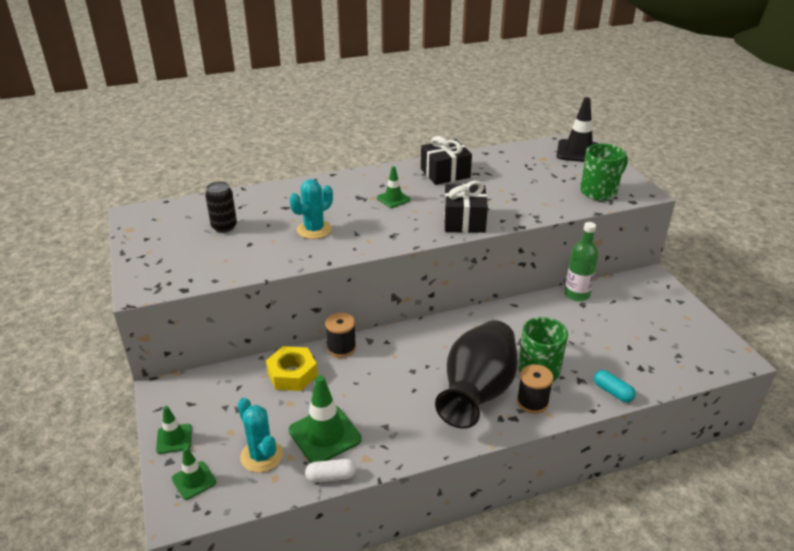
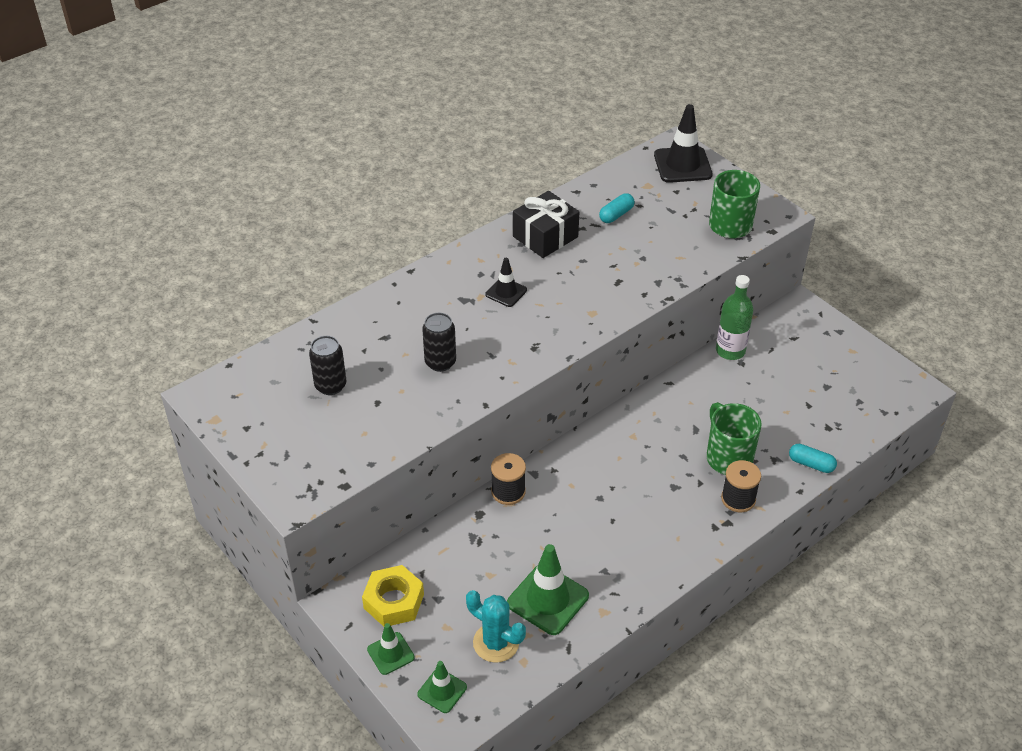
camera: 20 degrees left, 10 degrees up
yellow nut [266,346,318,391] -> yellow nut moved to [362,565,424,626]
turquoise cactus [289,179,333,239] -> black can [422,313,456,372]
white capsule [305,459,356,483] -> none
green traffic cone [377,166,411,208] -> black traffic cone [485,258,527,307]
black vase [435,320,518,429] -> none
black gift [444,181,488,233] -> none
none -> turquoise capsule [599,193,635,223]

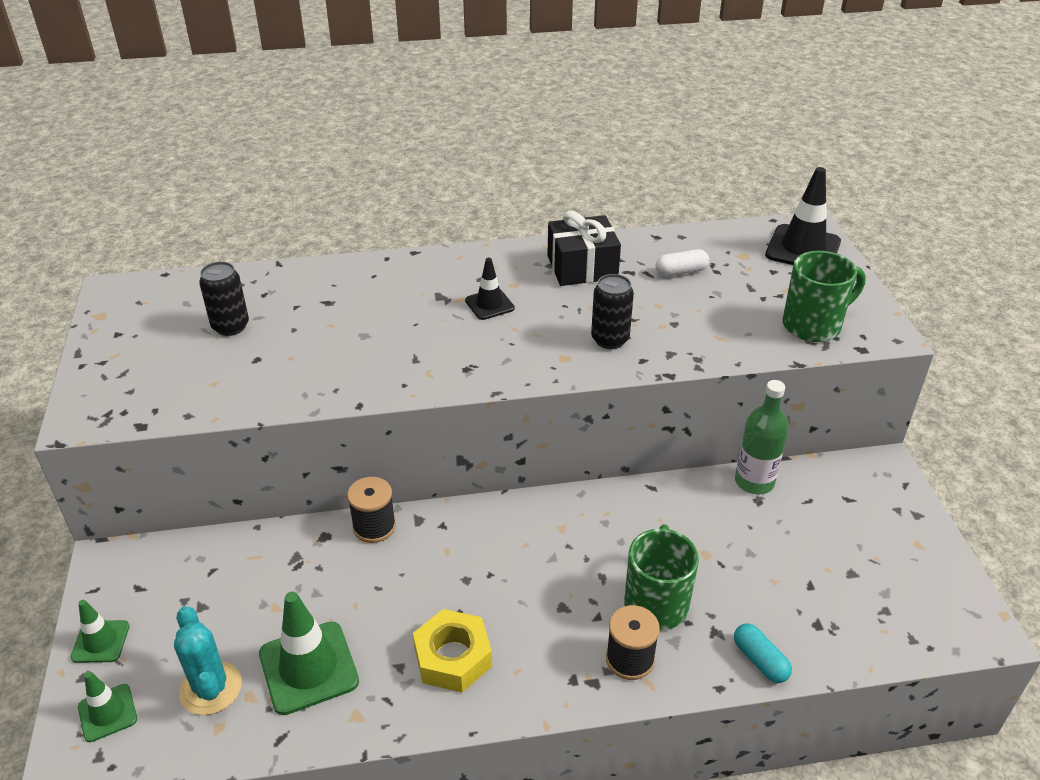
camera: 30 degrees right, 5 degrees down
yellow nut [362,565,424,626] -> yellow nut moved to [413,609,492,692]
black can [422,313,456,372] -> black can moved to [591,274,634,349]
turquoise capsule [599,193,635,223] -> white capsule [656,249,709,277]

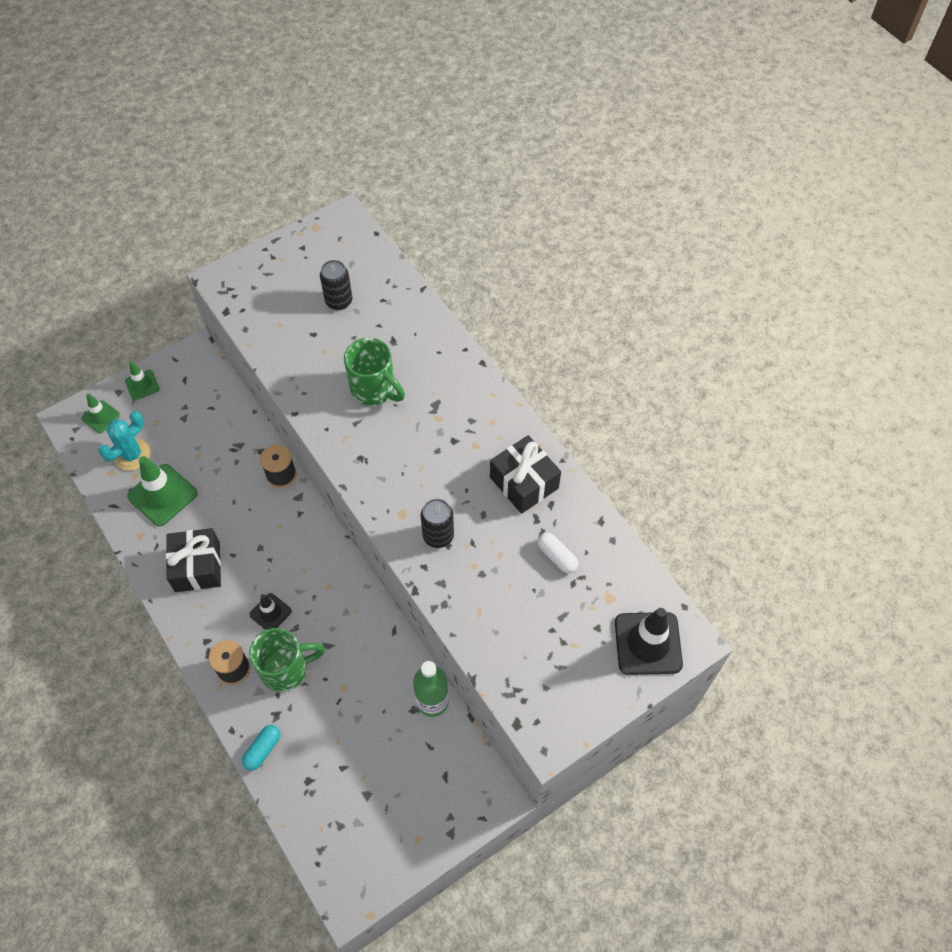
camera: 65 degrees right, 20 degrees up
yellow nut [413,609,492,692] -> black gift [166,528,221,592]
black traffic cone [465,258,515,320] -> black traffic cone moved to [249,593,292,630]
green mug [782,251,866,342] -> green mug moved to [344,338,405,406]

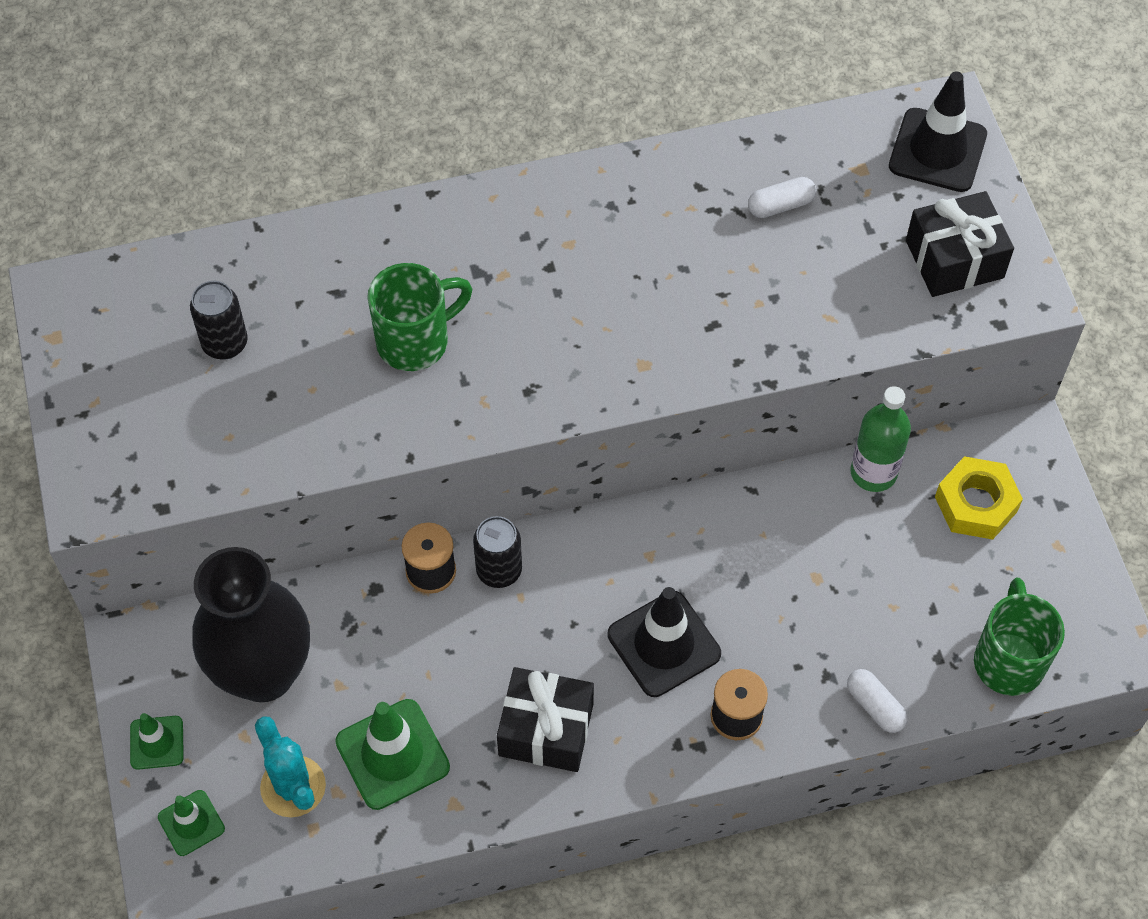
camera: 70 degrees left, 0 degrees up
turquoise capsule [242,725,280,771] -> white capsule [847,669,908,733]
black traffic cone [249,593,292,630] -> black traffic cone [607,587,721,697], size x1.75
green mug [249,628,325,692] -> green mug moved to [974,578,1065,696]
black can [421,499,454,548] -> black can moved to [473,516,522,588]
black gift [490,435,561,514] -> black gift moved to [906,191,1014,297]
none -> black vase [192,547,310,702]
none -> yellow nut [935,456,1023,540]

